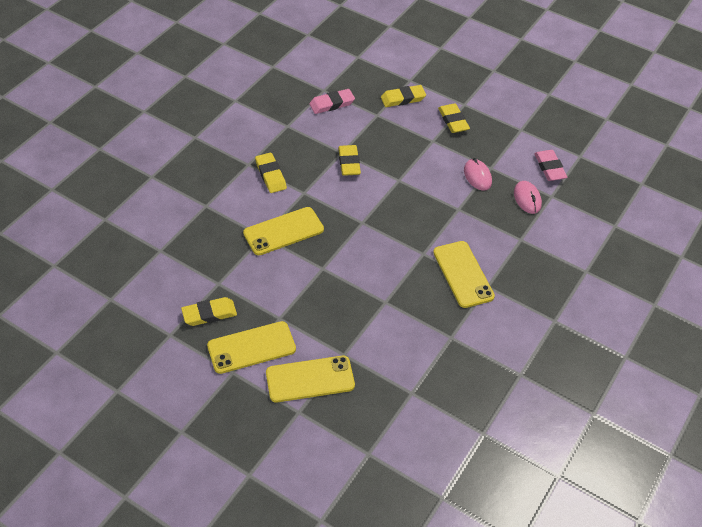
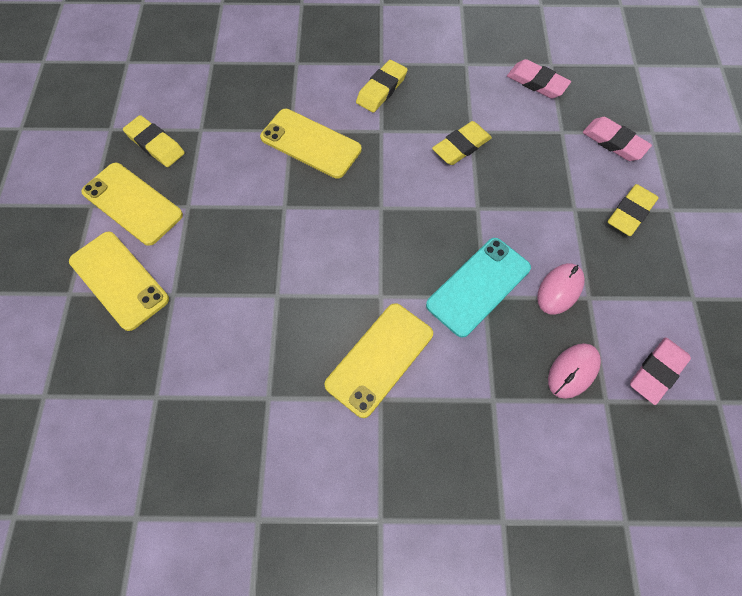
camera: 60 degrees right, 15 degrees up
yellow eraser [381,85,426,107] -> pink eraser [583,117,652,161]
none -> turquoise phone [426,238,531,338]

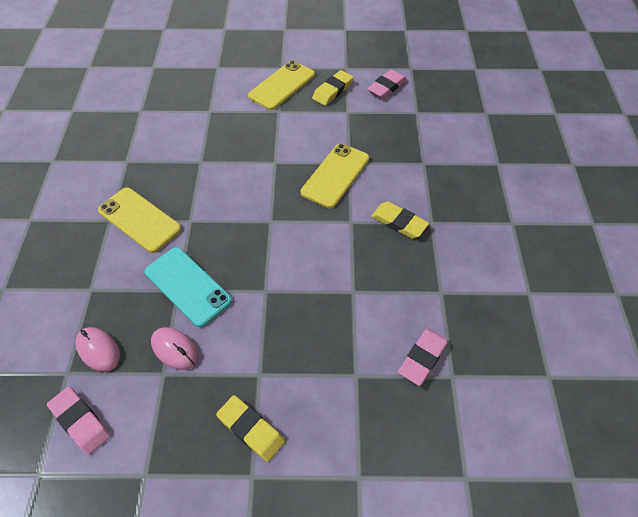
camera: 90 degrees right, 10 degrees down
yellow phone [69,232,169,331] -> none
yellow eraser [432,121,492,165] -> none
pink eraser [583,117,652,161] -> pink eraser moved to [367,70,407,99]

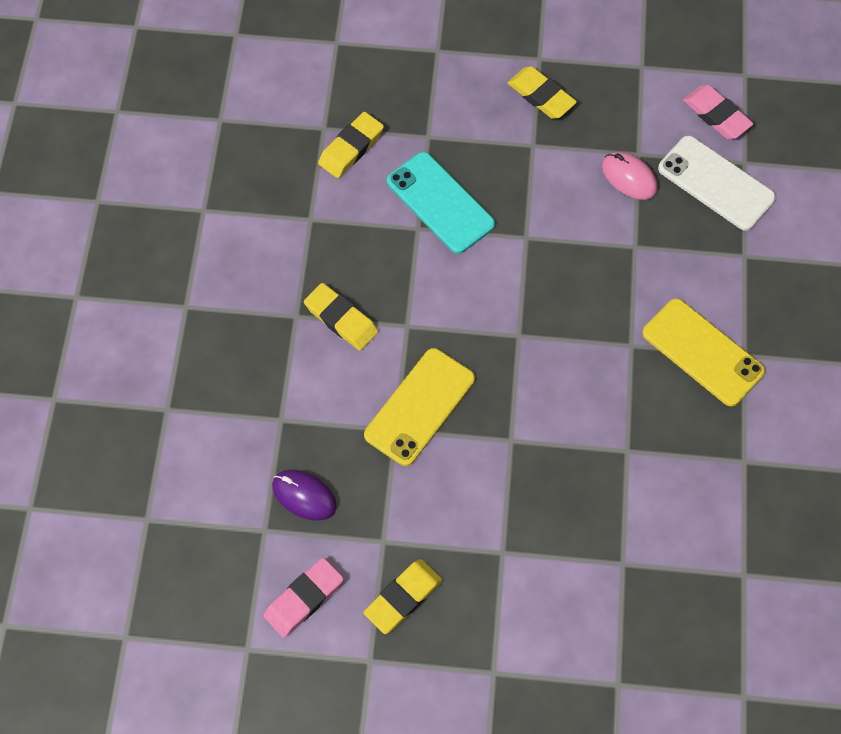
camera: 175 degrees left, 10 degrees up
pink mouse [75,327,120,372] -> white phone [658,136,776,231]
turquoise phone [145,247,232,327] -> turquoise phone moved to [387,152,495,254]
yellow phone [248,60,315,110] -> none
pink eraser [398,328,449,386] -> yellow eraser [318,112,384,178]
none -> purple mouse [272,469,337,521]

